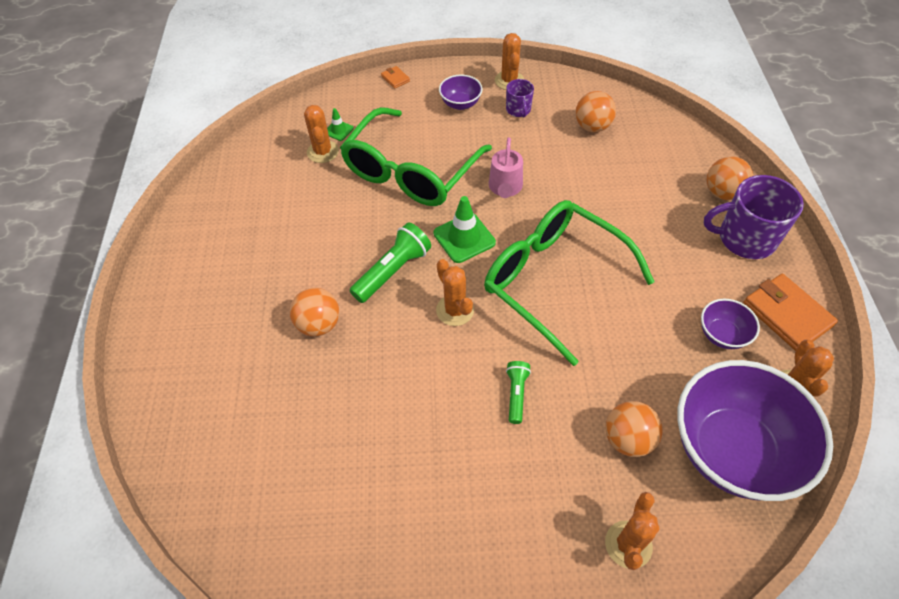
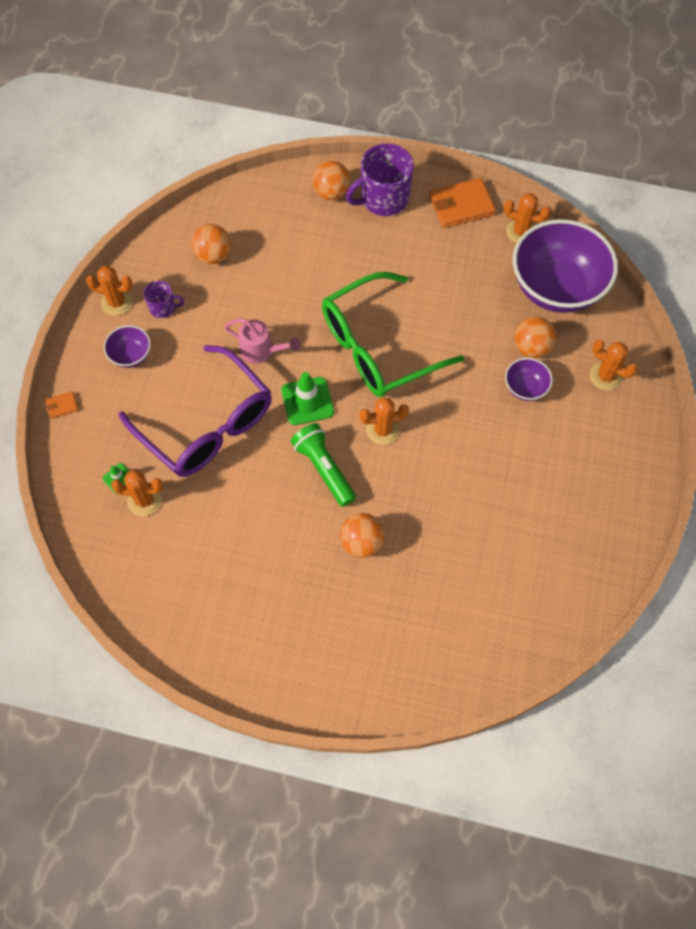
camera: 75 degrees left, 10 degrees up
green glasses [340,107,492,206] -> purple glasses [119,345,272,477]
green flashlight [506,361,531,424] -> none
purple bowl [701,299,760,349] -> purple bowl moved to [505,358,553,401]
purple mug [704,175,804,259] -> purple mug turned 45 degrees clockwise [346,143,414,216]

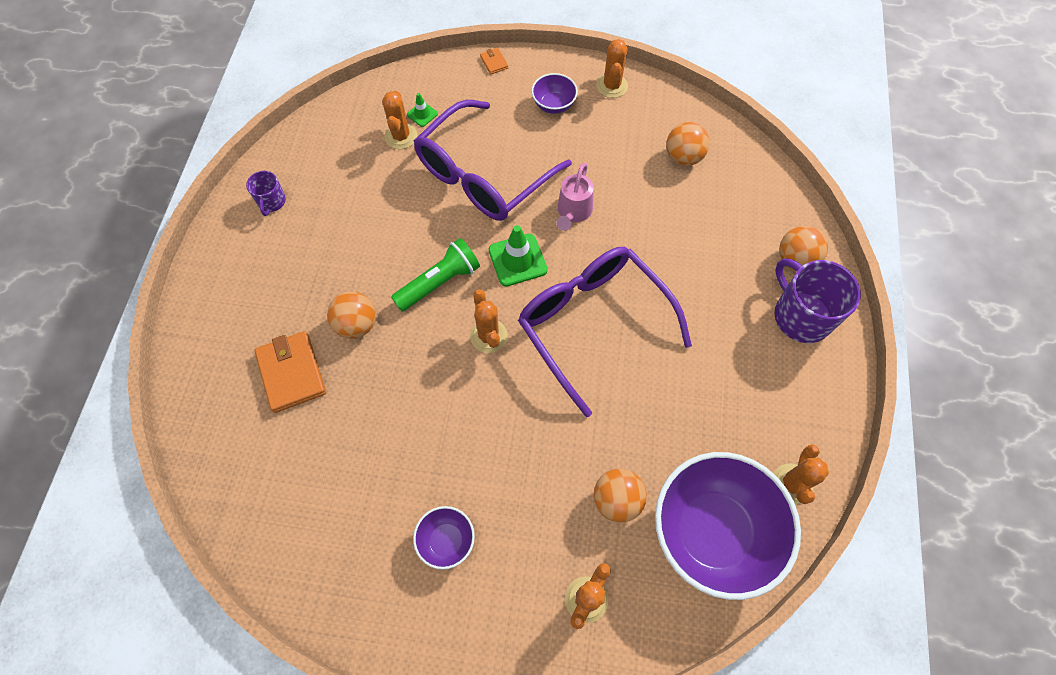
camera: 85 degrees right, 0 degrees up
purple mug [143,281,184,318] -> purple mug moved to [246,171,286,216]
green glasses [322,272,464,397] -> purple glasses [518,247,692,417]
orange wallet [429,178,496,228] -> orange wallet moved to [254,331,326,413]
purple bowl [505,358,553,401] -> purple bowl moved to [413,506,475,570]

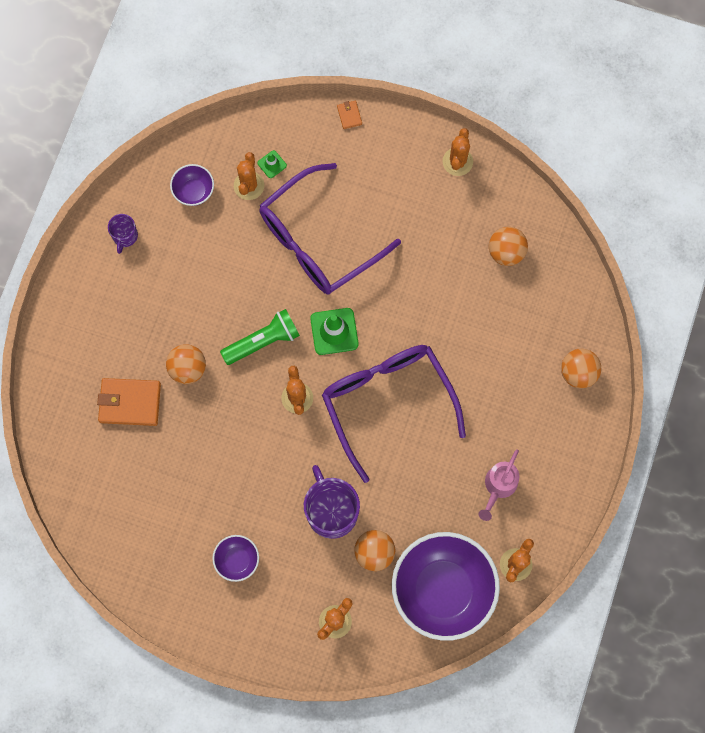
camera: 10 degrees right, 10 degrees up
orange wallet [254,331,326,413] -> orange wallet turned 75 degrees counterclockwise [97,378,161,426]
purple bowl [531,73,578,114] -> purple bowl moved to [170,164,214,206]
pink watering can [556,163,594,231] -> pink watering can moved to [479,449,520,521]
purple mug [774,258,861,343] -> purple mug moved to [304,465,360,539]

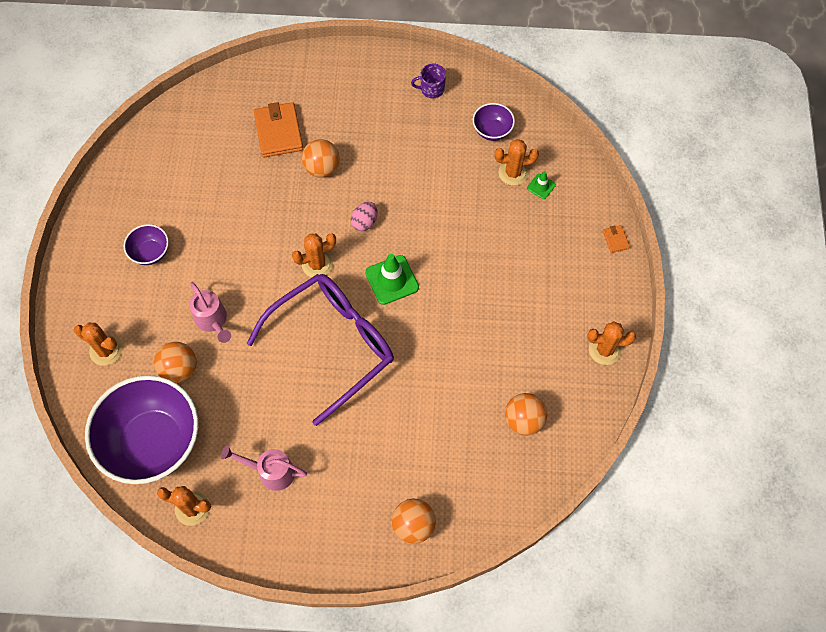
camera: 75 degrees right, 10 degrees down
green flashlight [220,309,300,365] -> pink egg [351,202,377,231]
purple glasses [259,163,401,295] -> none
purple mug [304,465,360,539] -> pink watering can [189,282,231,343]
orange wallet [337,101,362,129] -> orange wallet turned 75 degrees counterclockwise [602,225,630,253]

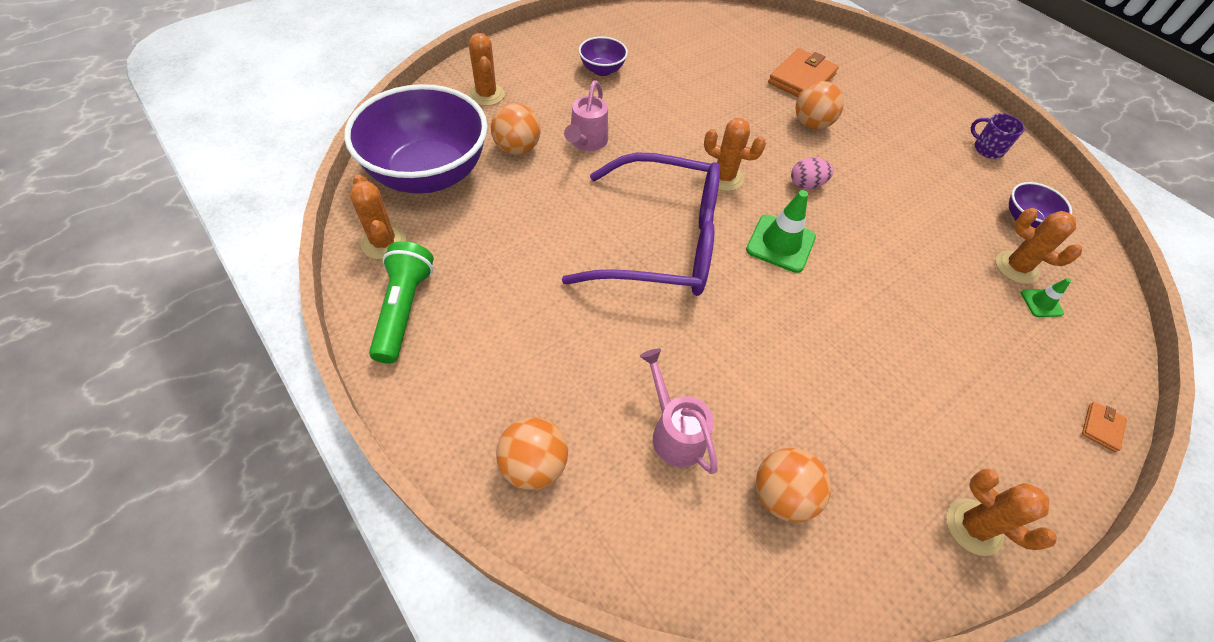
camera: 45 degrees right, 10 degrees down
pink watering can [221,445,307,491] -> pink watering can moved to [640,349,718,474]
none -> green flashlight [369,241,434,364]

